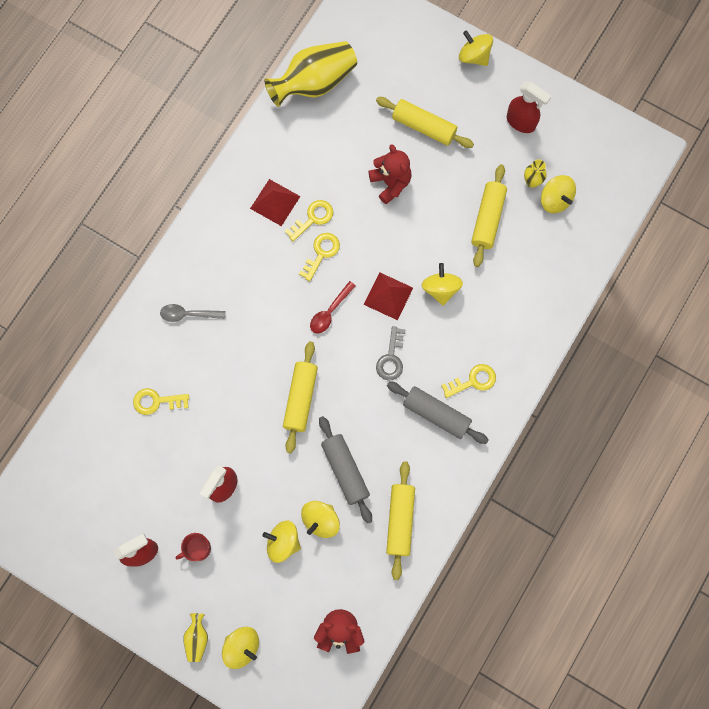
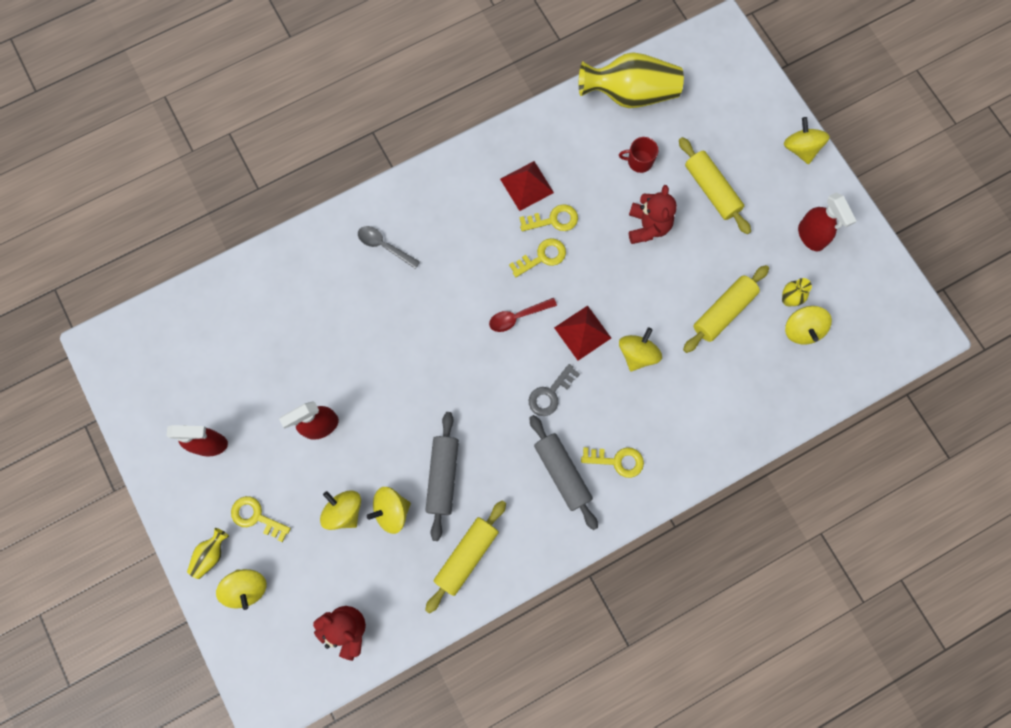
camera: 30 degrees right, 0 degrees up
yellow key [133,388,189,415] -> yellow key moved to [231,496,291,542]
red mug [175,533,211,561] -> red mug moved to [619,137,658,173]
yellow rolling pin [283,341,318,453] -> none

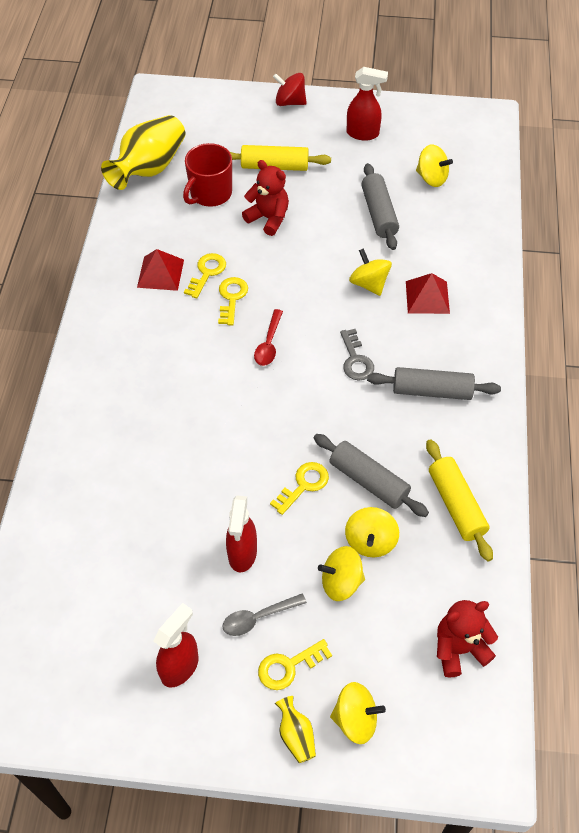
camera: 55 degrees left, 20 degrees down
grey spoon [358,226,420,269] -> grey spoon moved to [223,594,307,636]
red pyramid [554,305,611,360] -> red pyramid moved to [406,273,450,314]
yellow key [581,447,644,478] -> yellow key moved to [270,462,329,515]
red mug [619,137,658,173] -> red mug [183,143,232,207], size x1.71
yellow rolling pin [683,265,769,353] -> grey rolling pin [361,163,399,250]
yellow vase [782,278,812,306] -> none
yellow spinning top [784,117,830,164] -> red spinning top [273,73,307,106]

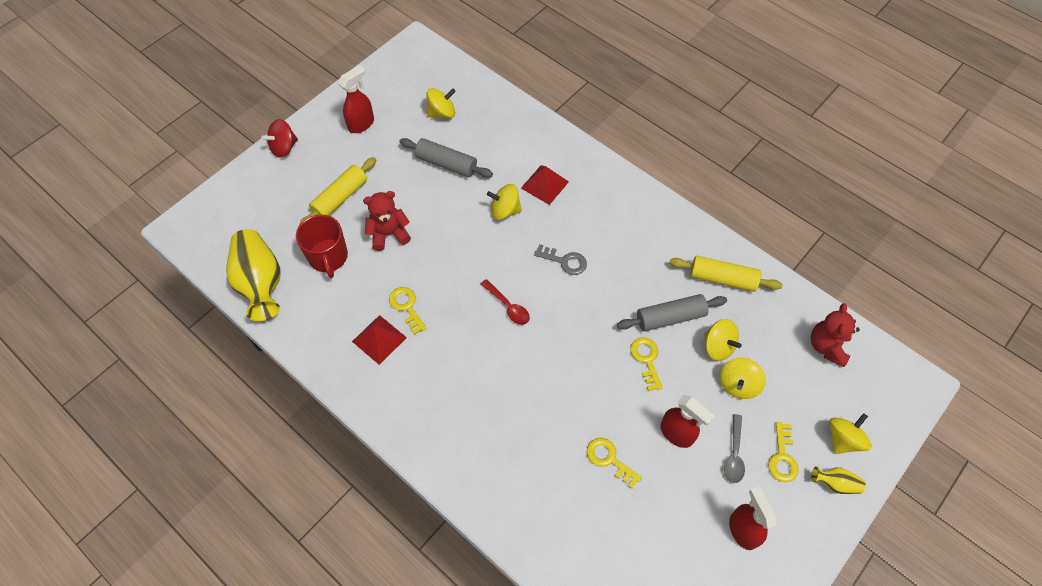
camera: 55 degrees left, 5 degrees up
yellow key [218,277,248,325] -> yellow key moved to [587,438,642,489]
grey rolling pin [367,367,501,400] -> none

